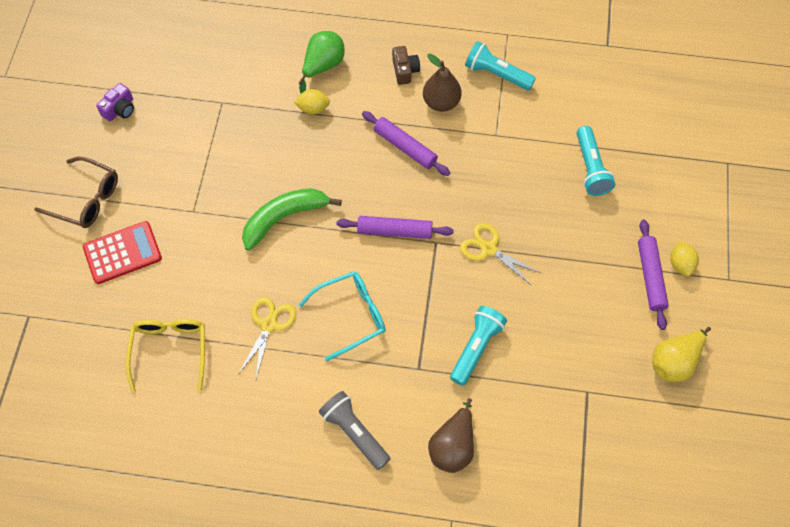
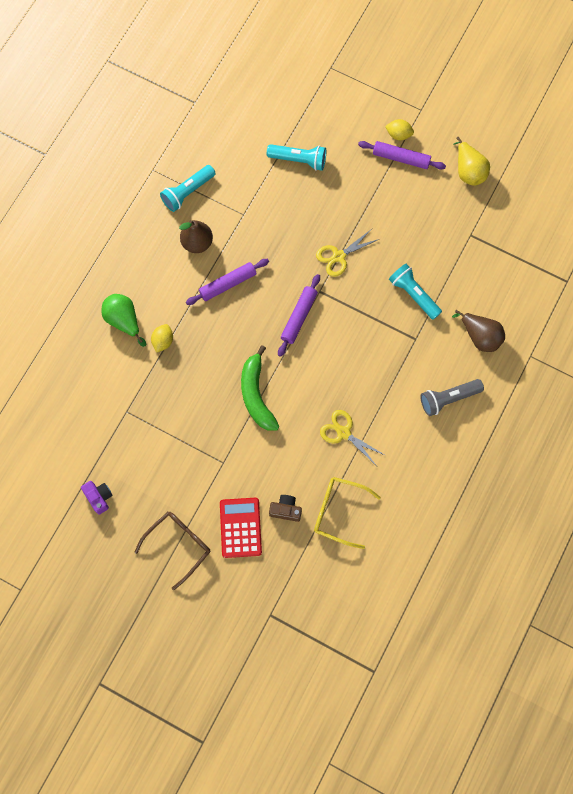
camera: 70 degrees left, 10 degrees up
turquoise glasses [299,271,385,361] -> none
brown camera [392,46,420,85] -> brown camera moved to [269,495,302,522]

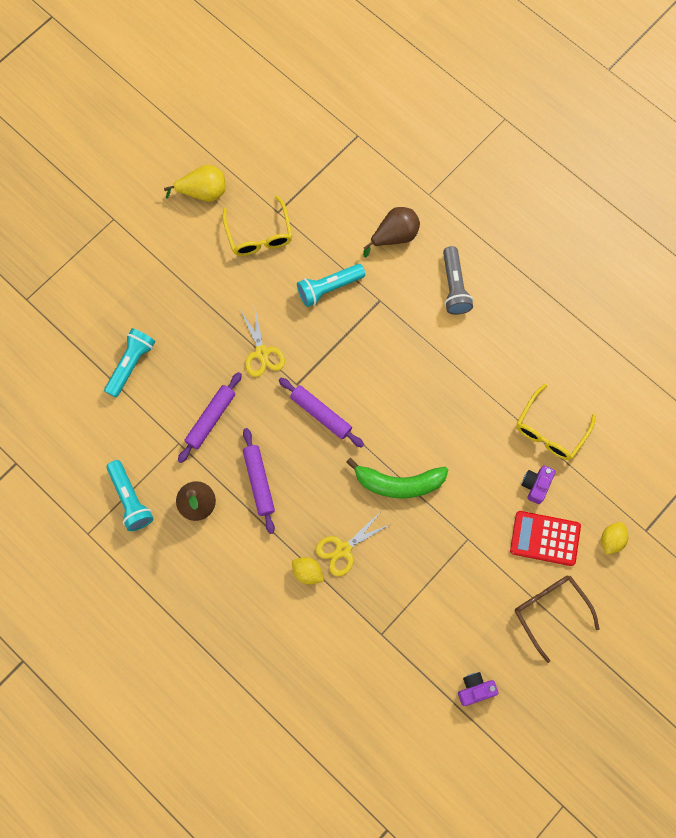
camera: 75 degrees left, 0 degrees up
green pear [101,294,146,347] -> none
brown camera [269,495,302,522] -> purple camera [522,466,555,504]
yellow scissors [320,410,384,465] -> yellow scissors moved to [316,512,391,576]
purple rolling pin [358,141,446,170] -> purple rolling pin moved to [178,372,242,463]
yellow lemon [385,119,414,140] -> yellow lemon moved to [601,522,628,555]
none -> yellow glasses [222,195,292,256]

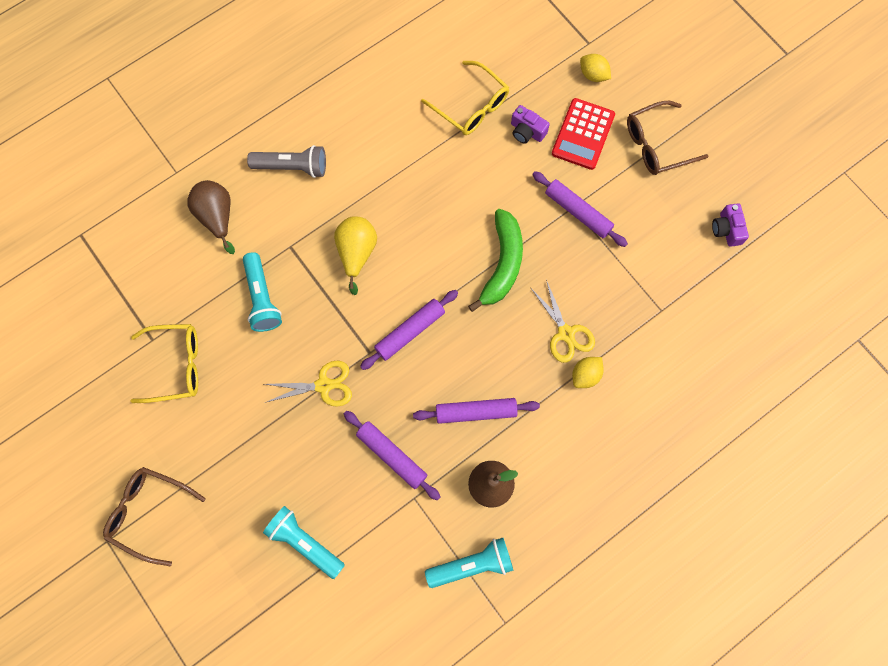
camera: 80 degrees left, 0 degrees up
yellow pear [164,165,226,202] -> yellow pear moved to [334,216,377,295]
none -> brown glasses [103,467,206,566]
none -> purple rolling pin [532,171,628,247]

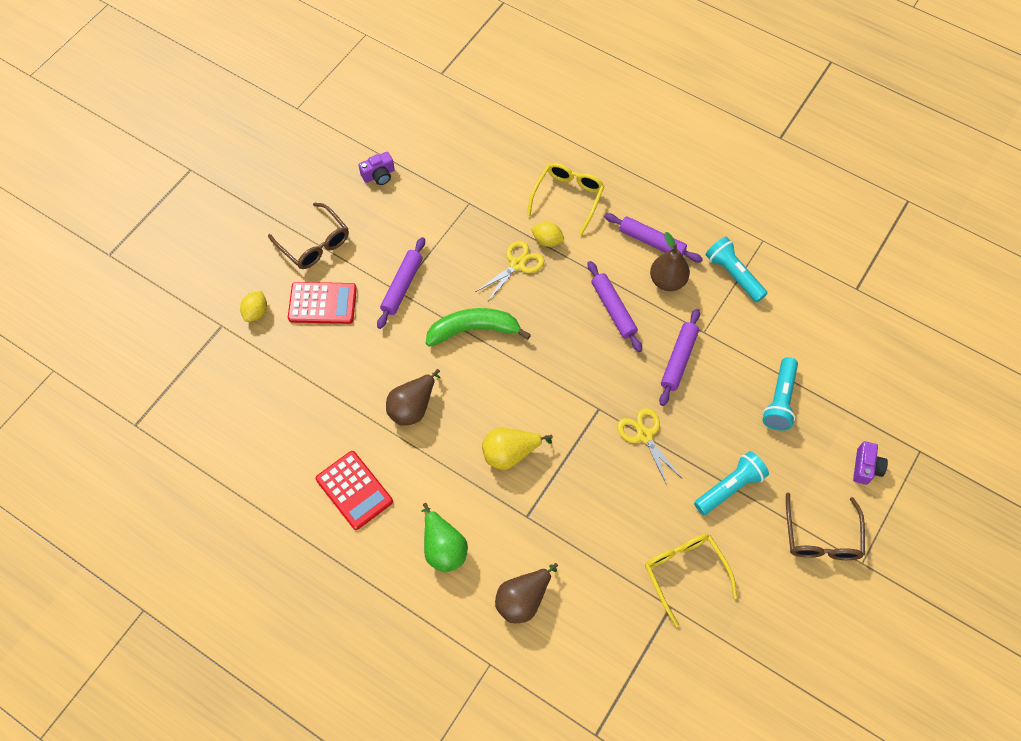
camera: 110 degrees left, 10 degrees down
turquoise flashlight [243,252,282,332] -> turquoise flashlight moved to [694,451,769,515]
grey flashlight [247,145,326,178] -> green pear [421,503,468,572]
purple rolling pin [360,290,458,370] -> purple rolling pin moved to [604,213,703,263]
yellow glasses [421,61,509,135] -> yellow glasses moved to [527,163,605,236]
purple camera [511,105,550,144] -> purple camera moved to [853,441,888,485]
none -> red calculator [316,451,393,530]
none -> brown pear [386,369,440,426]

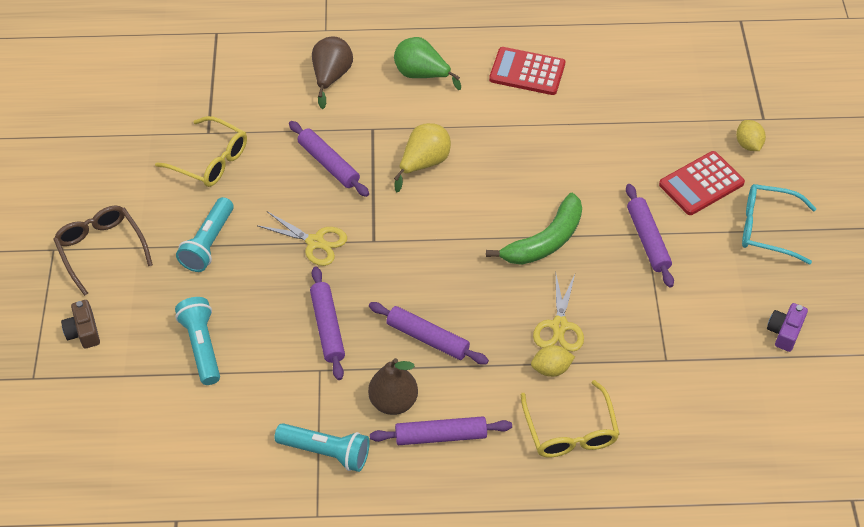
camera: 145 degrees right, 10 degrees down
brown glasses [268,203,349,269] -> turquoise glasses [742,184,817,264]
brown pear [386,369,440,426] -> none
purple camera [853,441,888,485] -> brown camera [61,300,100,348]
none -> purple rolling pin [289,121,369,197]

